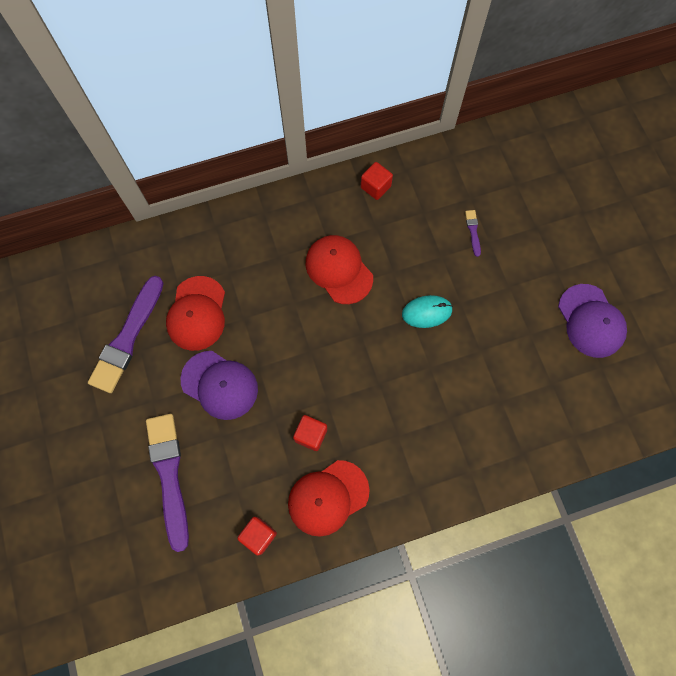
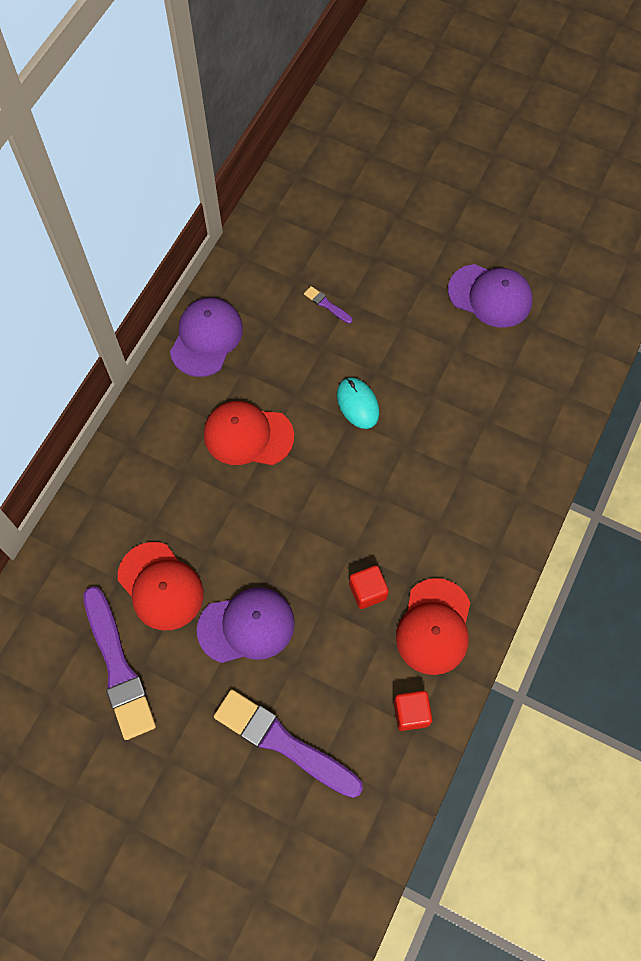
camera: 45 degrees left, 5 degrees down
red cube [361,162,393,200] -> purple cap [170,298,243,377]
turquoise mouse [402,295,453,328] -> turquoise mouse turned 60 degrees counterclockwise [337,377,379,429]

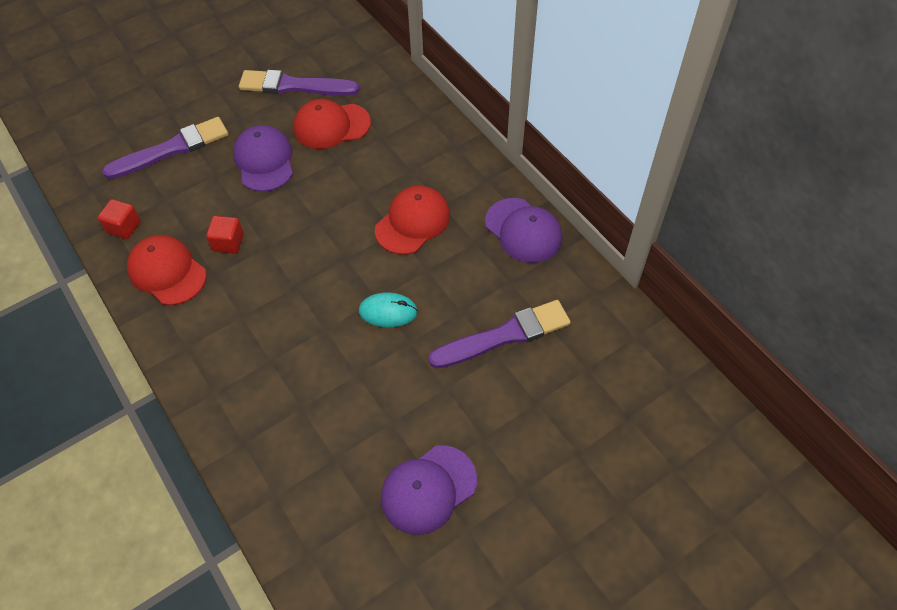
camera: 120 degrees right, 10 degrees down
purple cap [197,587,295,663] -> purple cap turned 150 degrees clockwise [233,125,293,192]
purple brush [304,286,353,324] -> purple brush [428,300,571,369], size x2.41

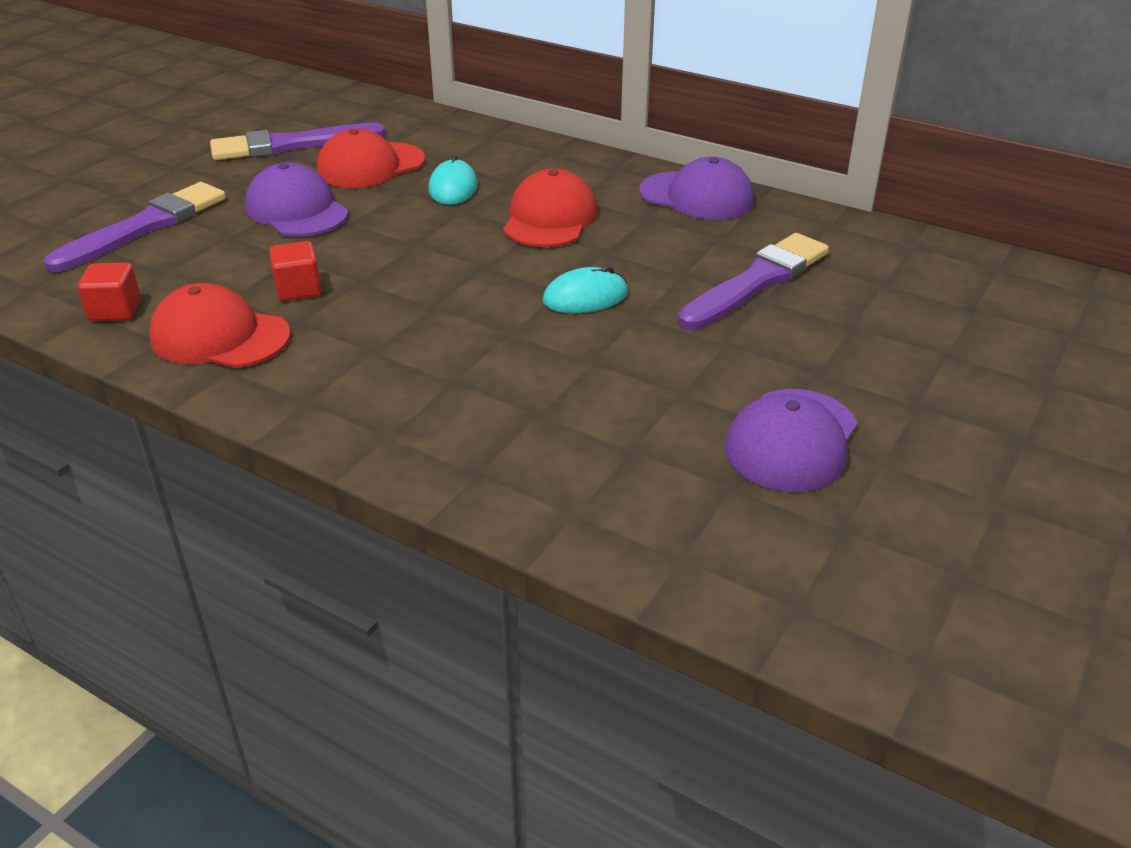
camera: 25 degrees left, 20 degrees down
none -> turquoise mouse [429,154,477,205]

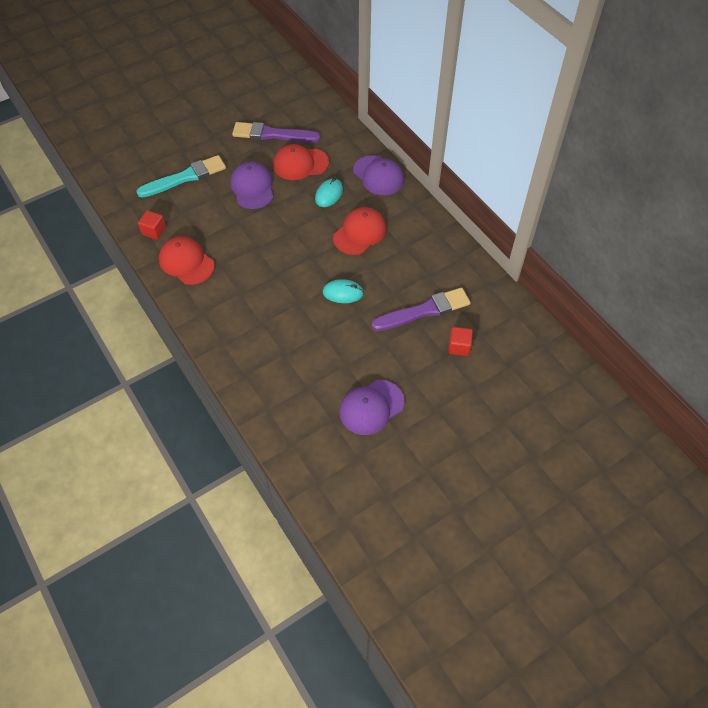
camera: 25 degrees right, 20 degrees up
purple brush [44,182,226,272] -> turquoise brush [136,155,226,198]
red cube [269,241,321,301] -> red cube moved to [448,327,473,356]
purple cap [639,157,754,220] -> purple cap moved to [353,155,404,195]

